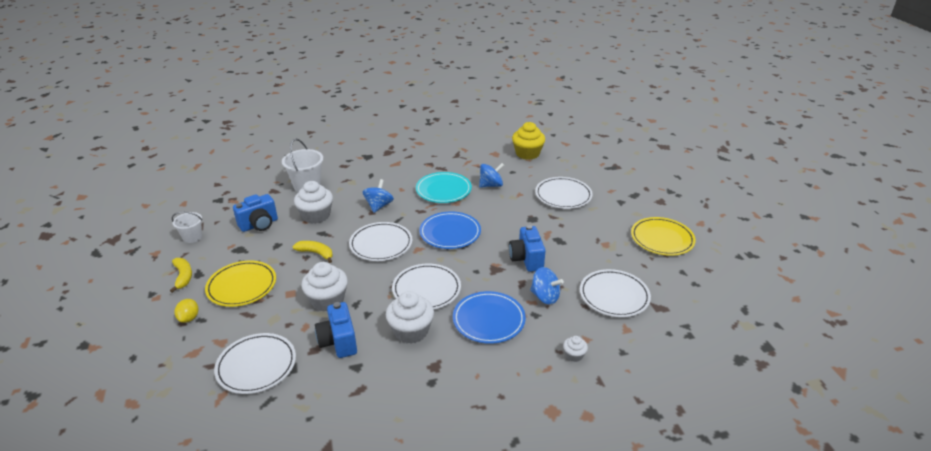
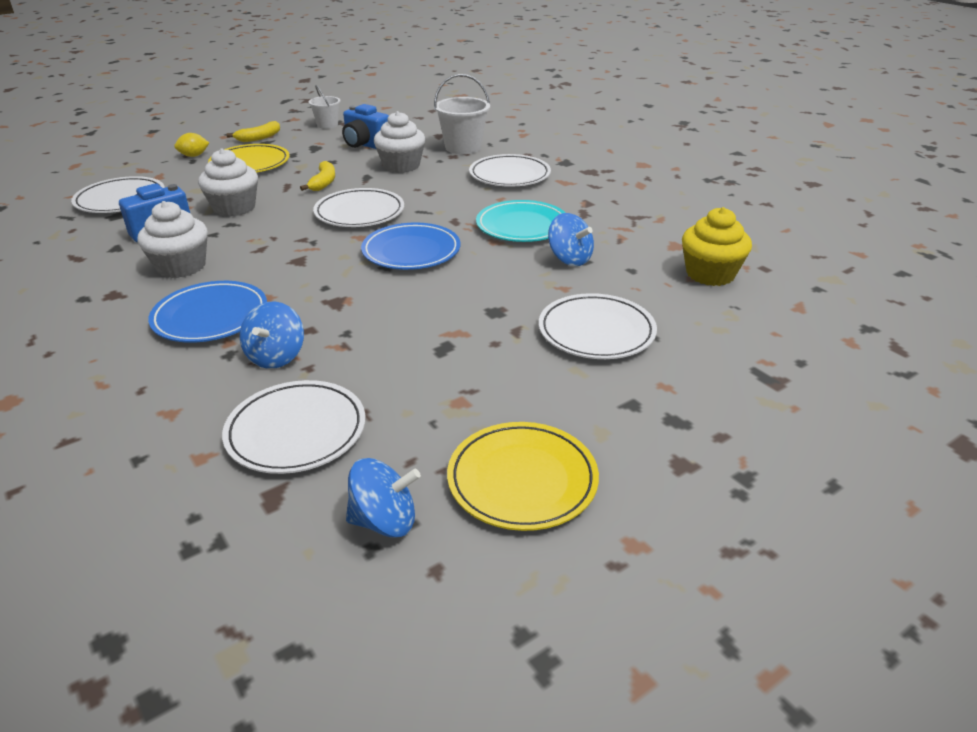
camera: 70 degrees right, 0 degrees up
blue spinning top [363,179,394,213] -> blue spinning top moved to [346,458,421,538]
white plate [392,263,461,309] -> white plate moved to [469,154,551,187]
blue camera [509,225,546,272] -> none
white cupcake [563,336,588,362] -> none

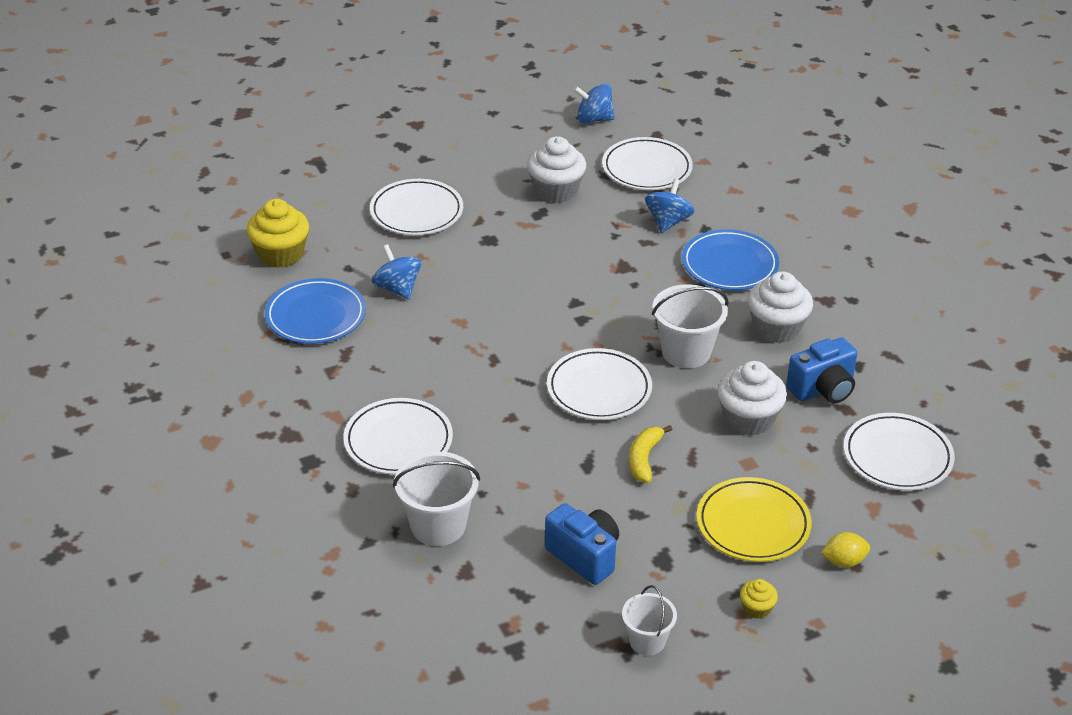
camera: 170 degrees left, 5 degrees up
yellow banana [226,121,280,142] -> yellow cupcake [740,579,778,619]
blue plate [361,223,460,270] -> blue plate moved to [265,278,366,344]
white cupcake [374,111,425,173] -> white cupcake moved to [527,136,586,203]
yellow plate [447,422,599,531] -> none
turquoise plate [476,200,565,242] -> none
none -> white bucket [652,284,729,368]

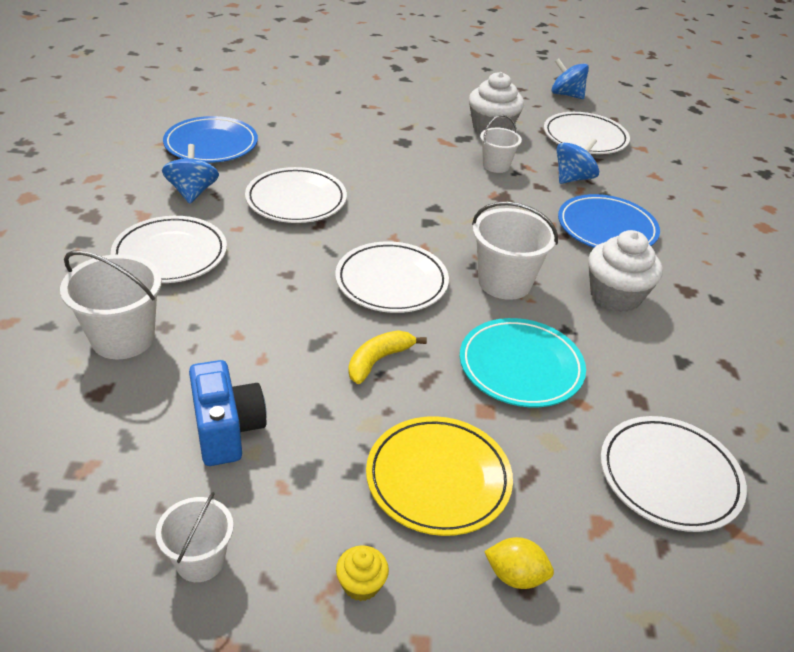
camera: 25 degrees right, 0 degrees up
yellow cupcake [247,199,309,268] -> none
white plate [370,179,463,235] -> white plate moved to [245,167,347,223]
blue spinning top [372,244,421,300] -> blue spinning top moved to [162,144,219,204]
white cupcake [718,361,787,436] -> turquoise plate [460,318,586,407]
blue camera [786,337,857,403] -> none
none -> white bucket [480,115,522,173]

